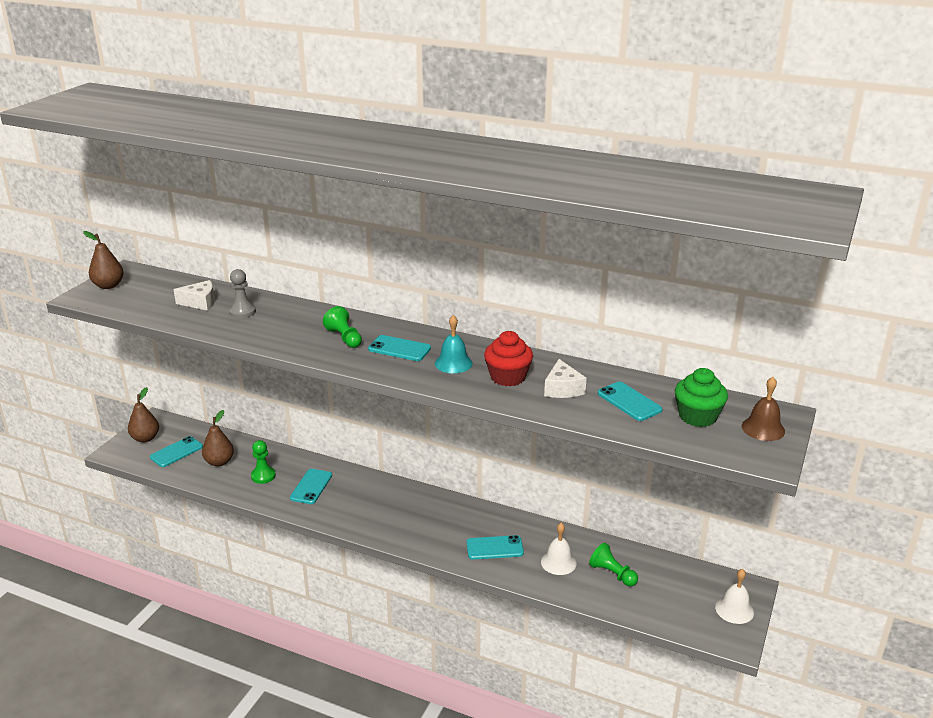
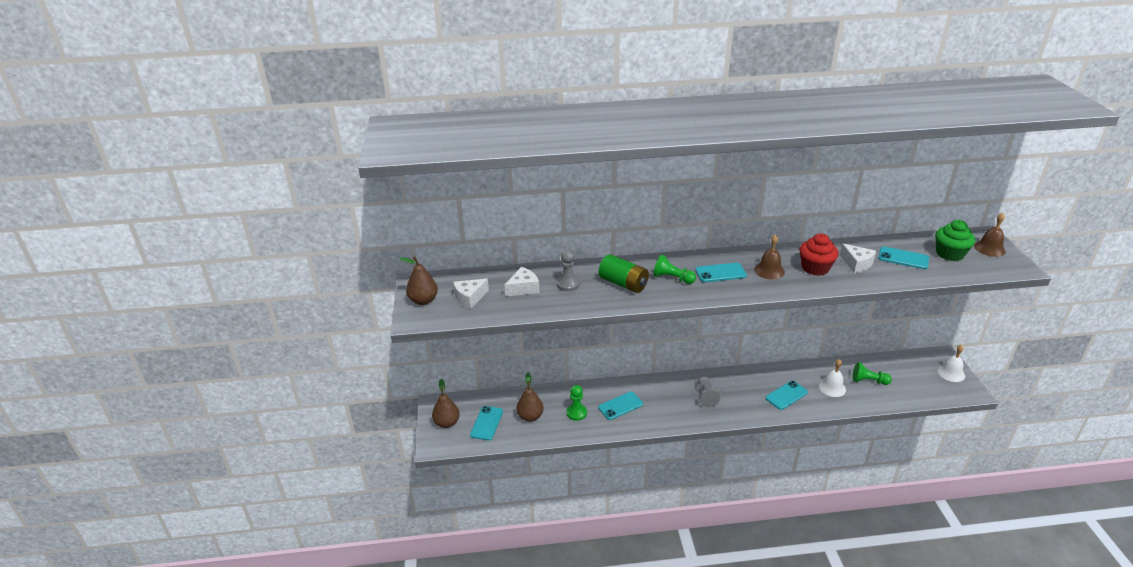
camera: 30 degrees left, 5 degrees up
turquoise phone [290,469,332,504] -> turquoise phone turned 75 degrees clockwise [598,392,643,420]
turquoise bell [435,315,473,373] -> brown bell [754,234,785,280]
none -> white cheese [453,278,489,309]
none -> green battery [599,254,649,293]
none -> grey pawn [698,376,720,407]

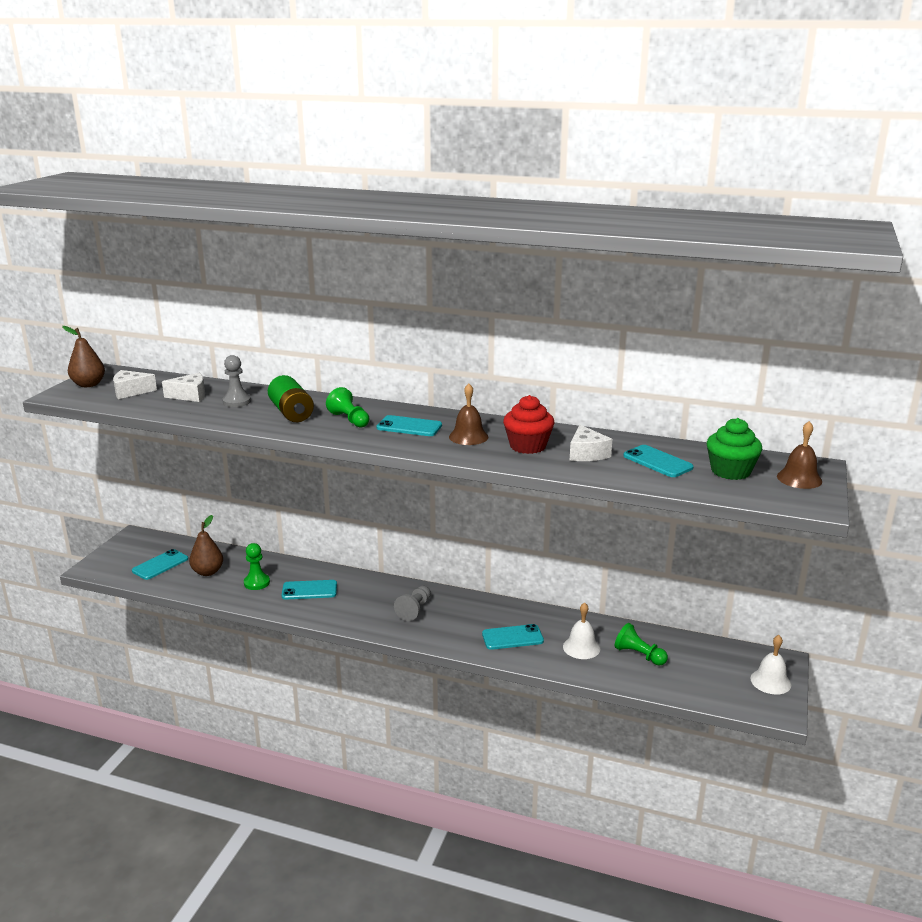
camera: 25 degrees right, 10 degrees down
brown pear [432,379,460,428] -> none

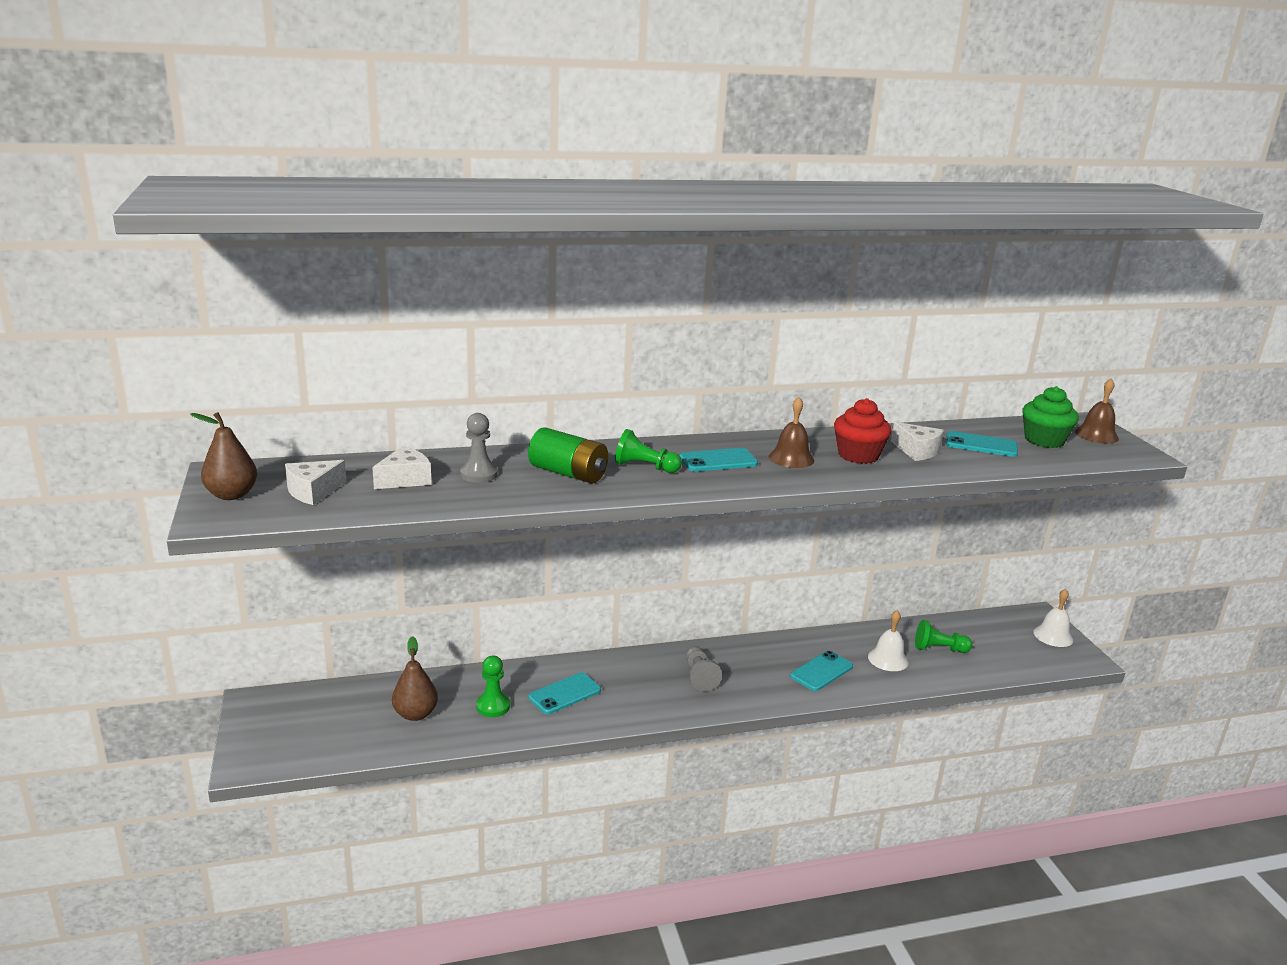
camera: 35 degrees left, 0 degrees up
turquoise phone [132,549,188,580] -> none

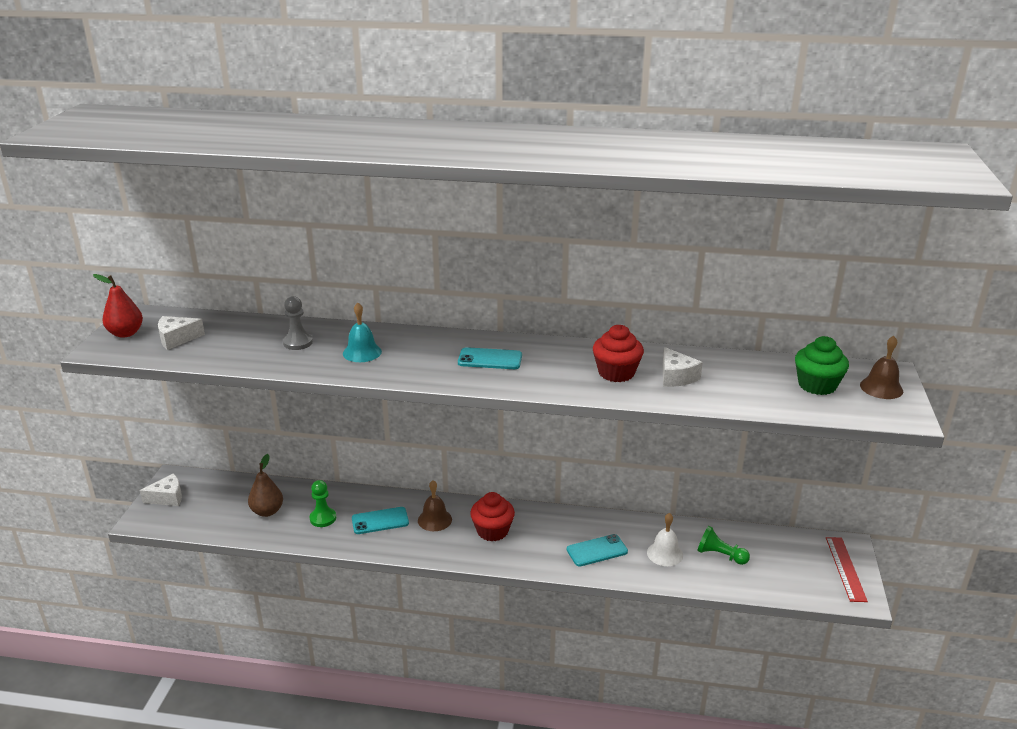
camera: 25 degrees right, 5 degrees up
brown pear [190,412,257,500] -> red pear [93,274,143,338]
white cheese [372,446,432,489] -> white cheese moved to [140,473,182,506]
green battery [528,427,608,484] -> turquoise bell [343,303,382,362]
green pawn [615,429,682,473] -> none
grey pawn [686,646,722,691] -> red cupcake [470,492,515,541]
brown bell [769,397,814,468] -> brown bell moved to [418,480,452,531]
turquoise phone [946,431,1018,457] -> none
white bell [1033,589,1073,647] -> red ruler [826,537,868,602]

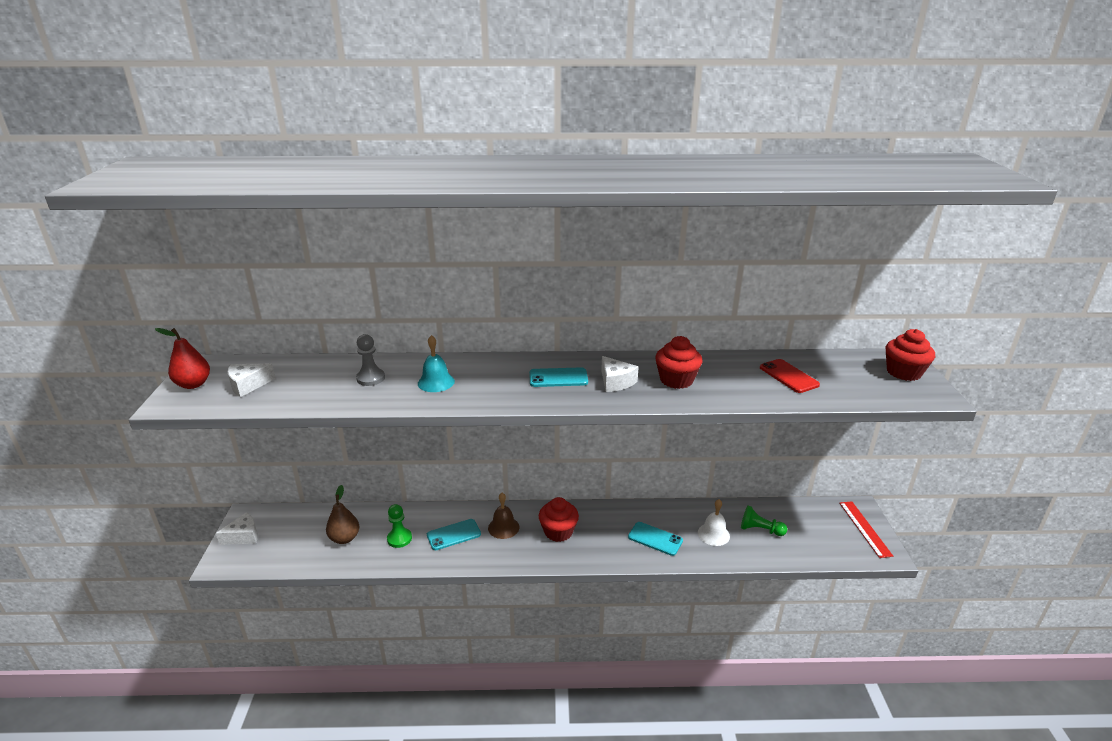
camera: 10 degrees left, 0 degrees up
turquoise phone [567,534,628,567] -> turquoise phone turned 60 degrees clockwise [628,522,683,556]
white cheese [663,347,703,387] -> white cheese moved to [601,356,638,392]
green cupcake [795,336,849,395] -> none
brown bell [860,336,903,399] -> red cupcake [886,329,935,381]
none -> red phone [760,359,820,393]

